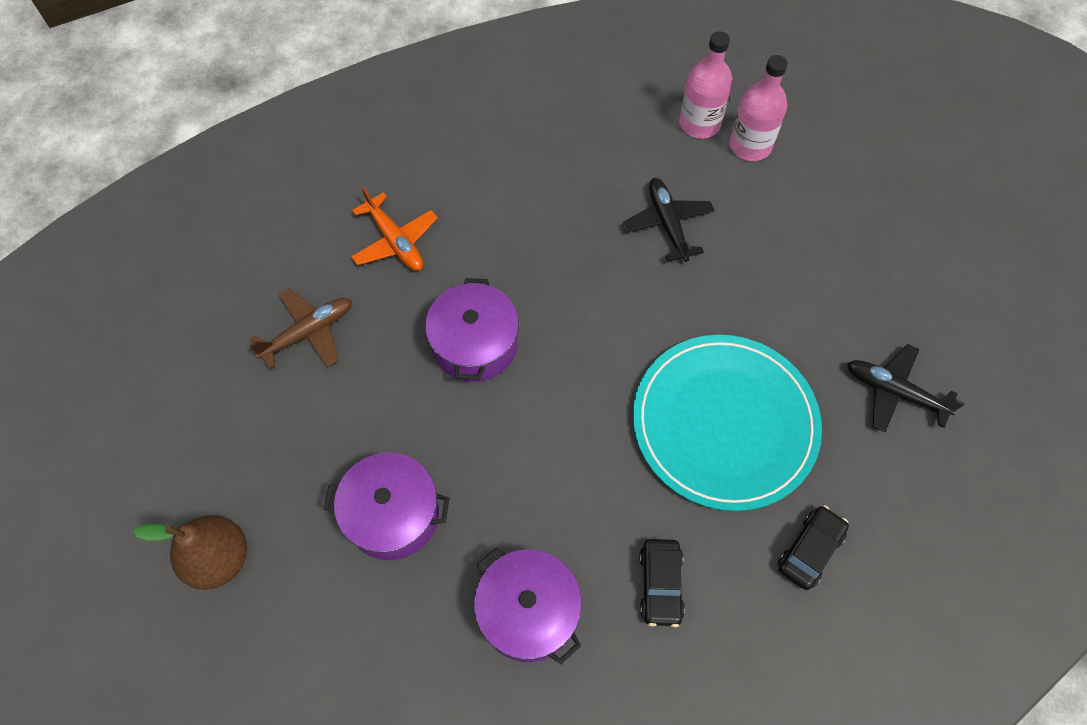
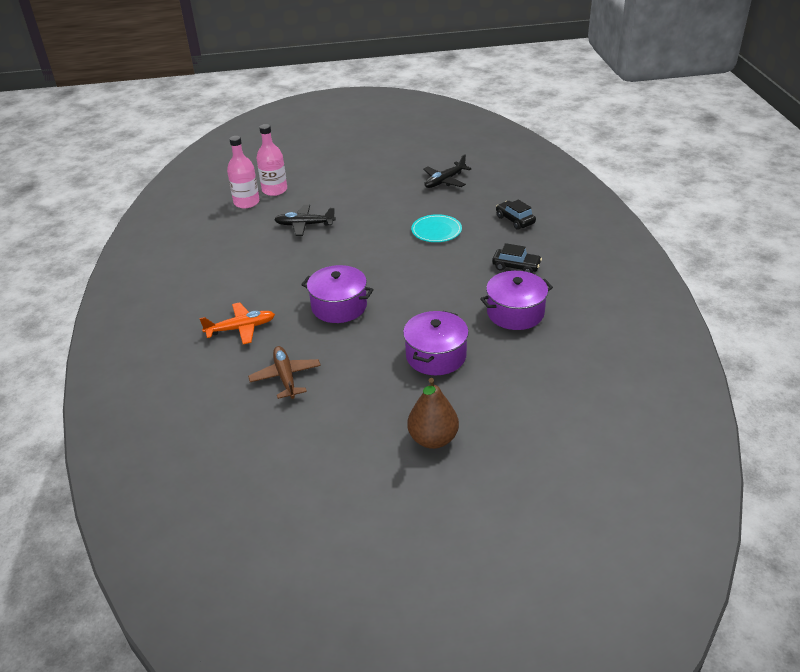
camera: 70 degrees left, 25 degrees down
turquoise plate [633,335,822,511] -> turquoise plate [411,214,462,242], size x0.49

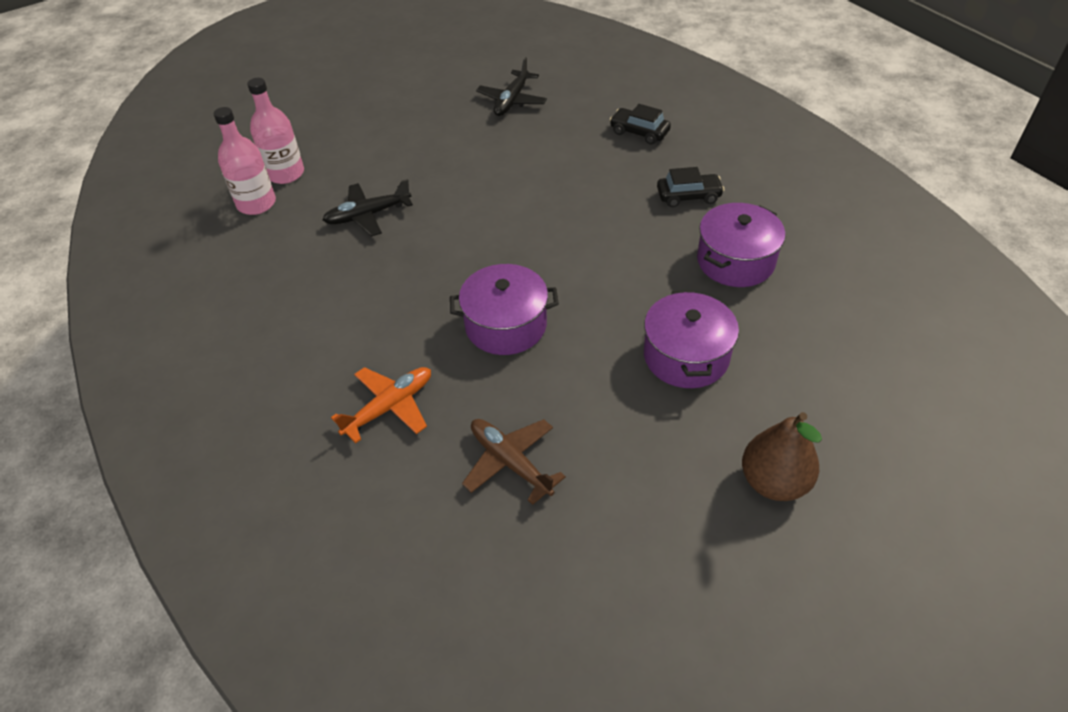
camera: 25 degrees left, 10 degrees up
turquoise plate [411,214,462,242] -> none

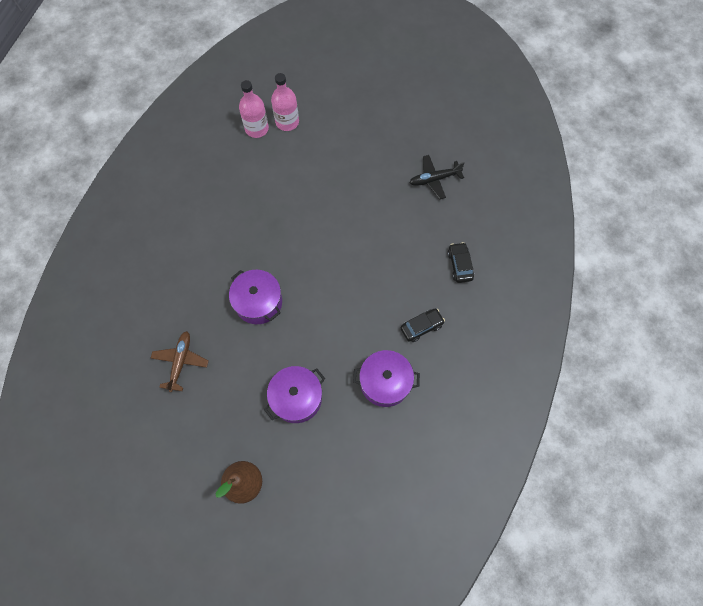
camera: 50 degrees right, 20 degrees up
black plane [323,179,413,236] -> none
orange plane [331,367,431,443] -> none
black car [657,167,724,207] -> black car turned 75 degrees counterclockwise [401,308,445,342]

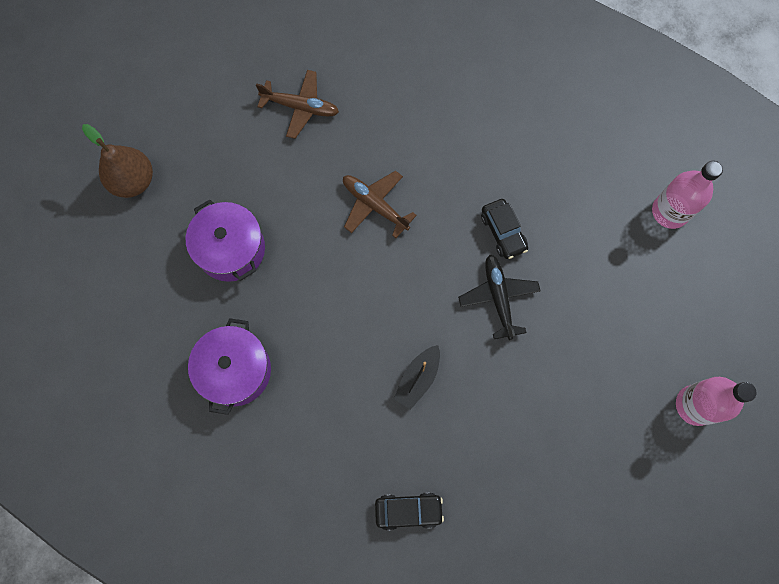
camera: 95 degrees right, 5 degrees up
purple pot [229,270,282,324] -> brown plane [343,170,417,238]
pink bottle [271,73,299,131] -> pink bottle moved to [676,377,757,426]
black car [401,308,445,342] -> black car moved to [481,199,528,259]
black plane [409,155,465,199] -> black plane moved to [458,255,541,340]
none -> black boat [394,345,440,410]

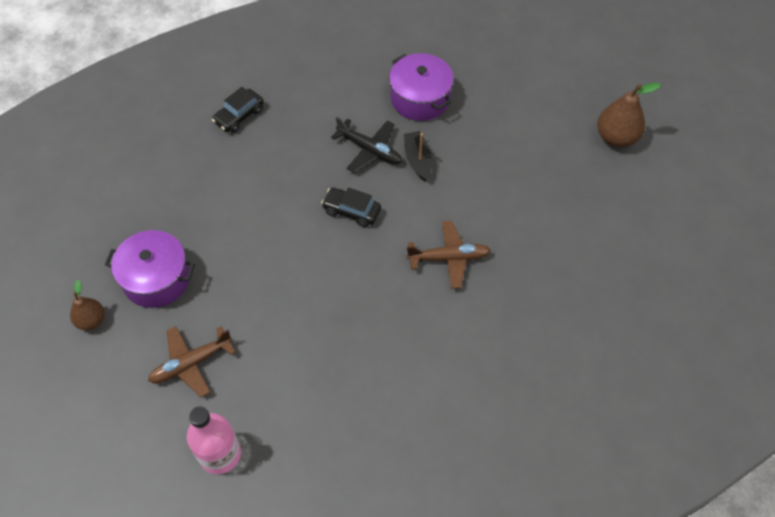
camera: 135 degrees right, 15 degrees down
purple pot [186,200,265,282] -> purple pot moved to [105,230,195,308]
brown plane [256,70,339,139] -> brown plane moved to [148,326,236,397]
black boat [394,345,440,410] -> black boat moved to [404,131,432,181]
black plane [458,255,541,340] -> black plane moved to [331,116,402,173]
black car [481,199,528,259] -> black car moved to [321,188,381,228]
pink bottle [676,377,757,426] -> brown pear [70,280,104,330]

